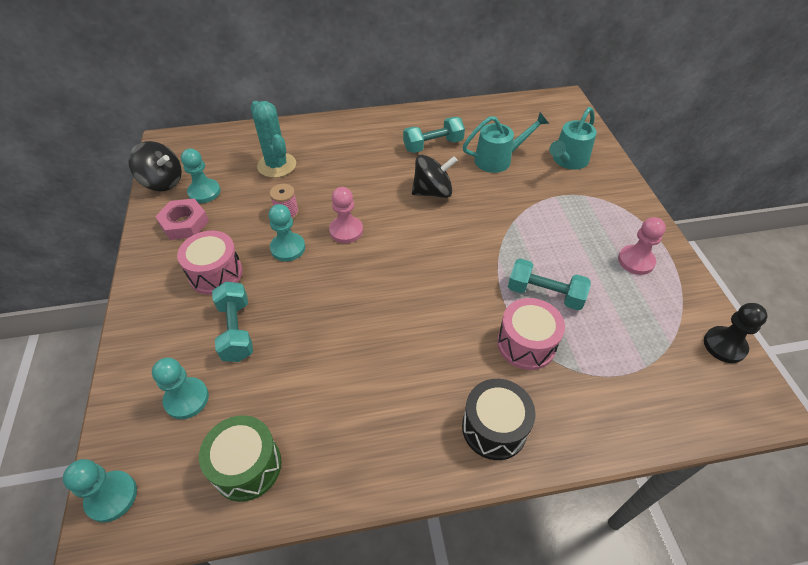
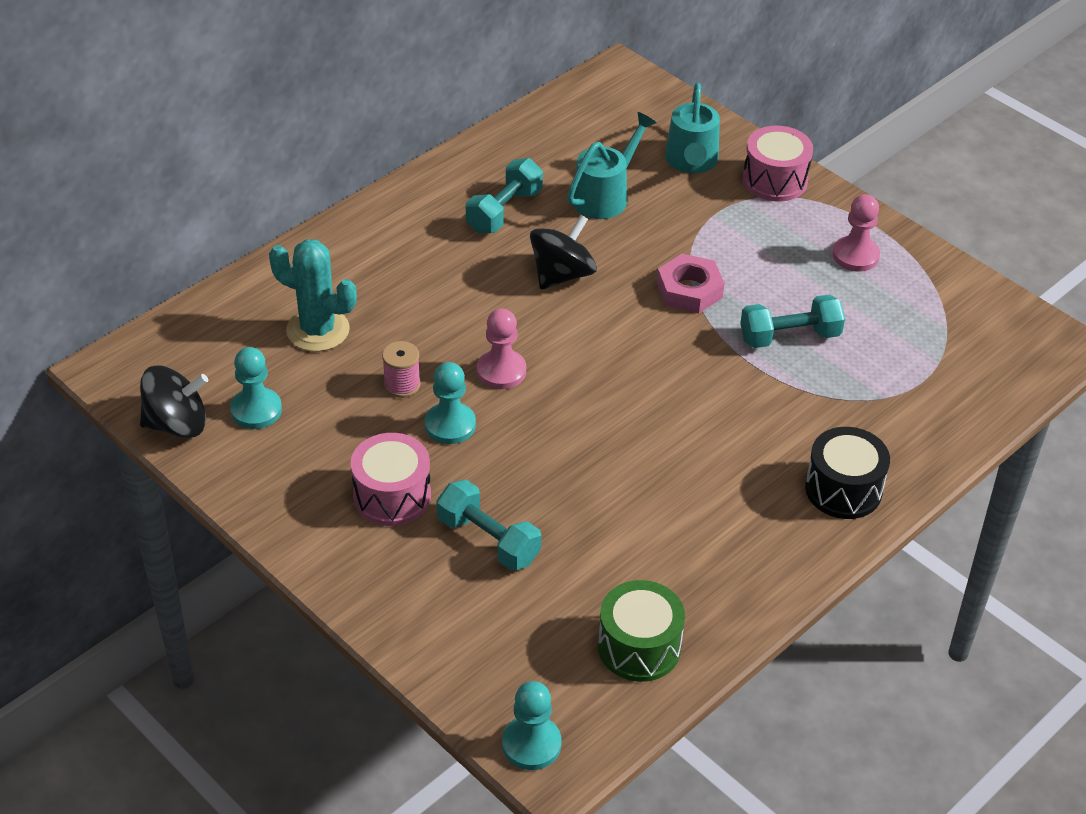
camera: 35 degrees left, 5 degrees down
turquoise pawn [152,358,209,419] -> none
pink nut [155,198,209,240] -> pink nut moved to [657,254,725,313]
pink drum [497,298,565,370] -> pink drum moved to [743,125,813,202]
black pawn [704,303,768,363] -> none

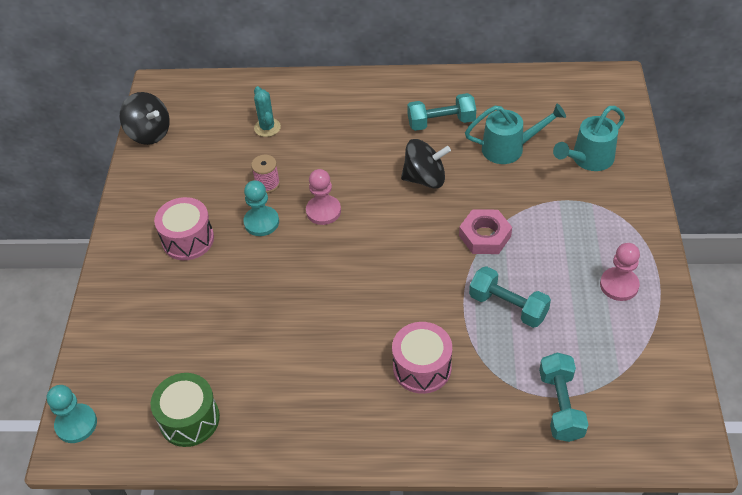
camera: 50 degrees right, 5 degrees up
turquoise pawn [230,347,282,429] -> none
turquoise cactus [269,239,357,352] -> turquoise cactus [254,86,281,137], size x0.64
turquoise dumbbell [436,480,541,571] -> turquoise dumbbell moved to [539,353,588,442]
pink drum [743,125,813,202] -> pink drum moved to [392,322,452,394]
black drum [805,427,890,519] -> none

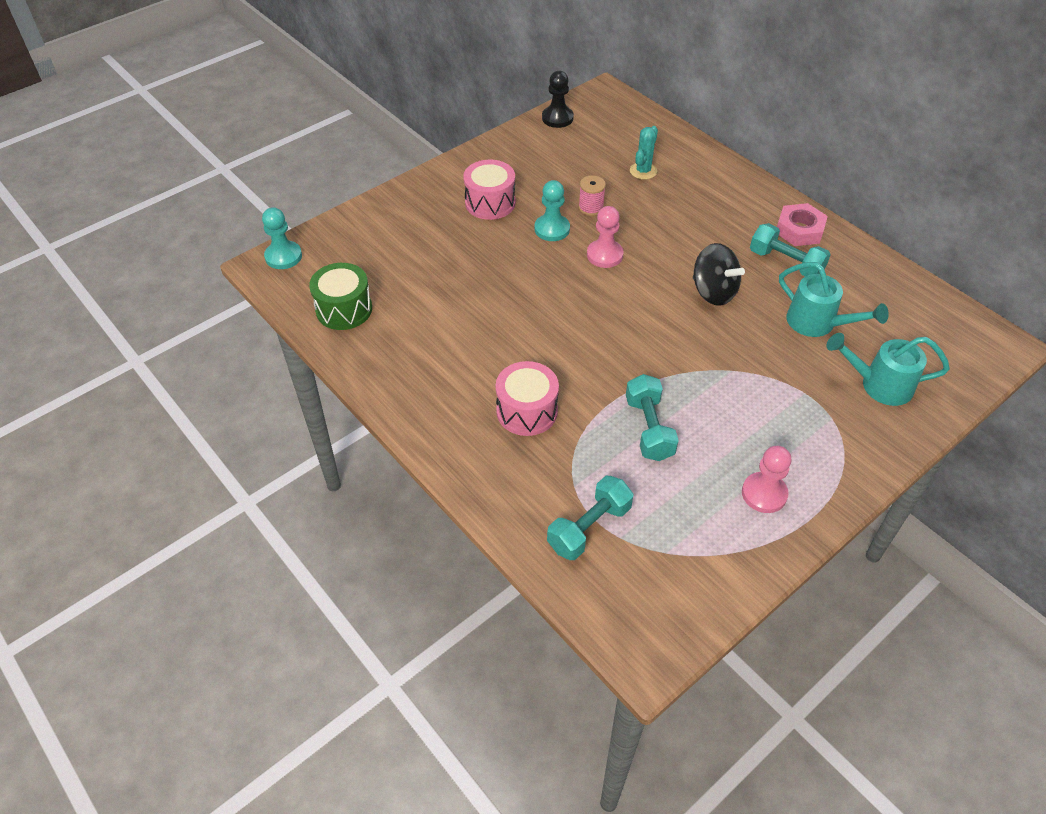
camera: 45 degrees right, 0 degrees up
black spinning top [120,92,170,145] -> black pawn [542,71,574,128]
pink nut [459,209,512,254] -> pink nut moved to [777,203,828,246]

